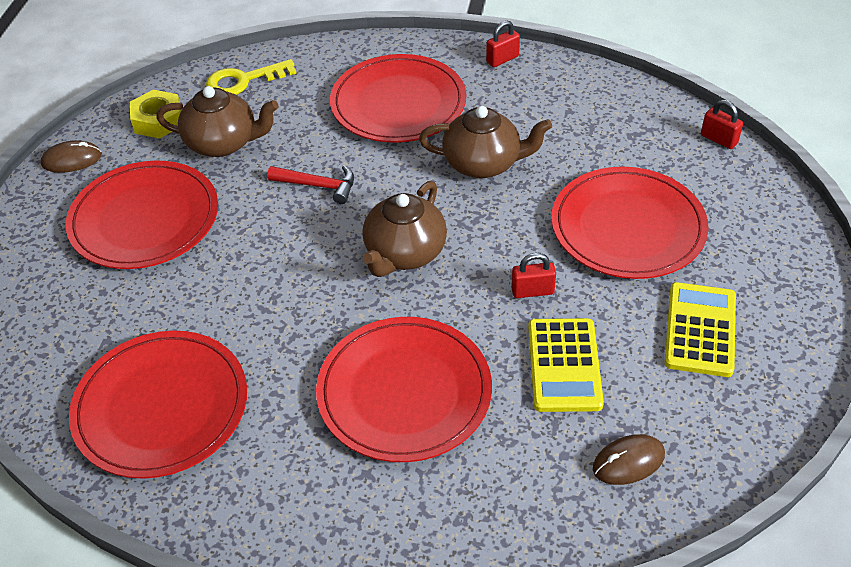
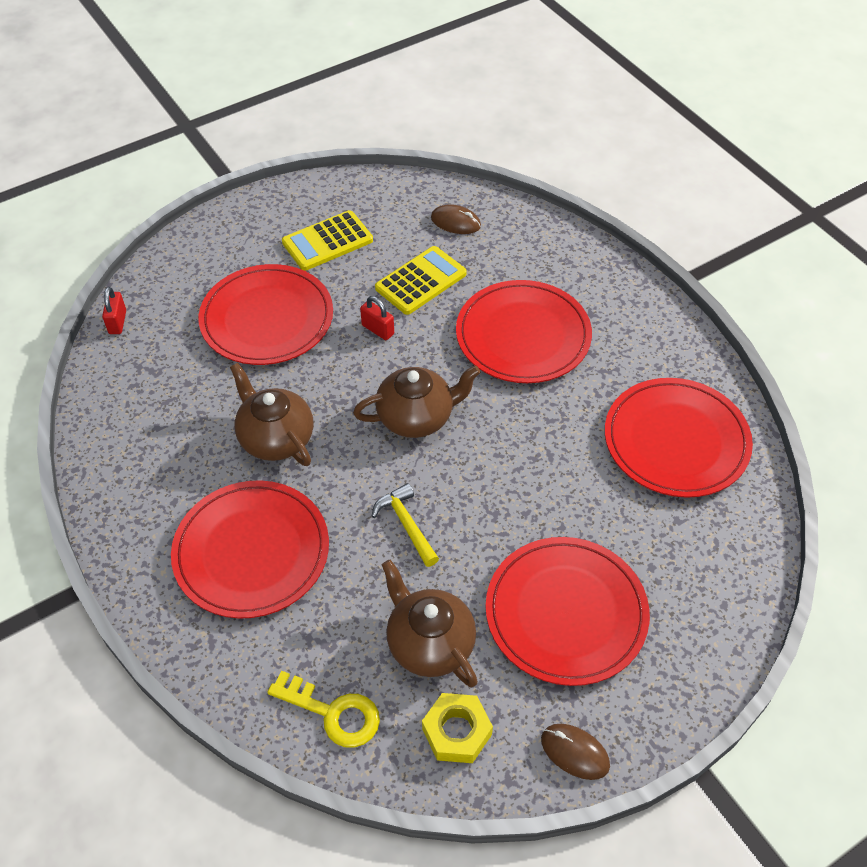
camera: 135 degrees left, 5 degrees up
red hammer [267,165,354,204] -> yellow hammer [372,483,439,567]
red padlock [486,21,520,67] -> none

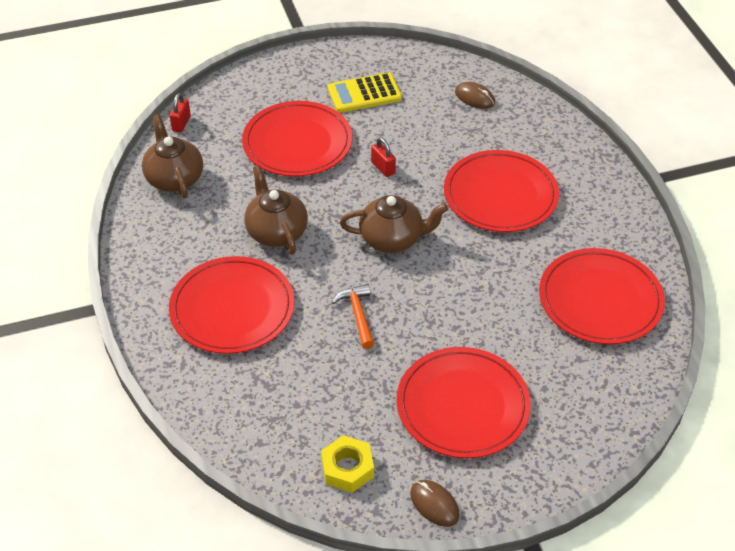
camera: 15 degrees right, 5 degrees down
yellow key [267,671,380,748] -> none
yellow hammer [372,483,439,567] -> orange hammer [332,284,374,349]
yellow calculator [375,246,467,315] -> none
brown teapot [382,560,478,687] -> brown teapot moved to [142,114,203,198]

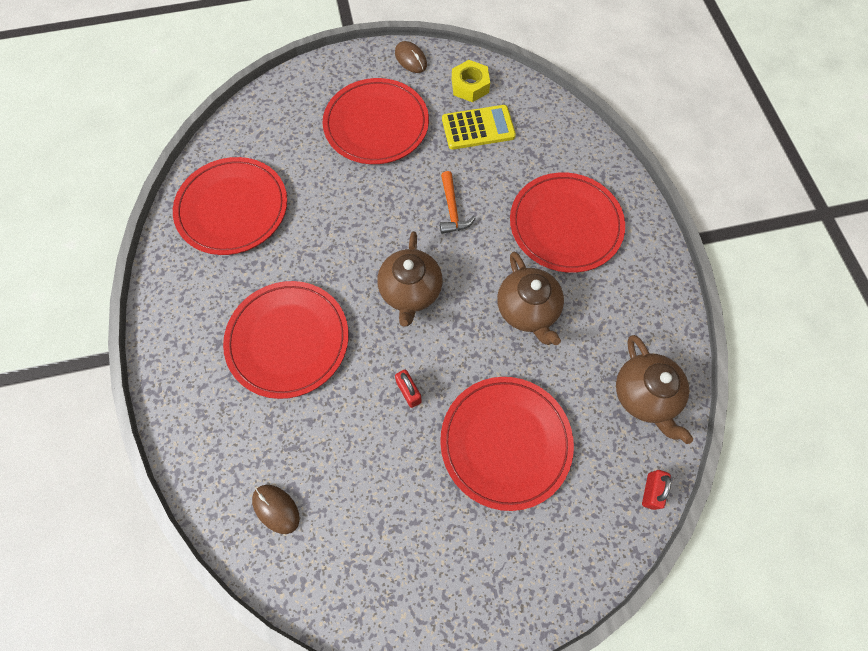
camera: 175 degrees left, 20 degrees up
yellow calculator [328,72,402,113] -> yellow calculator moved to [442,105,516,150]
brown teapot [340,195,448,253] -> brown teapot turned 90 degrees counterclockwise [377,231,443,326]

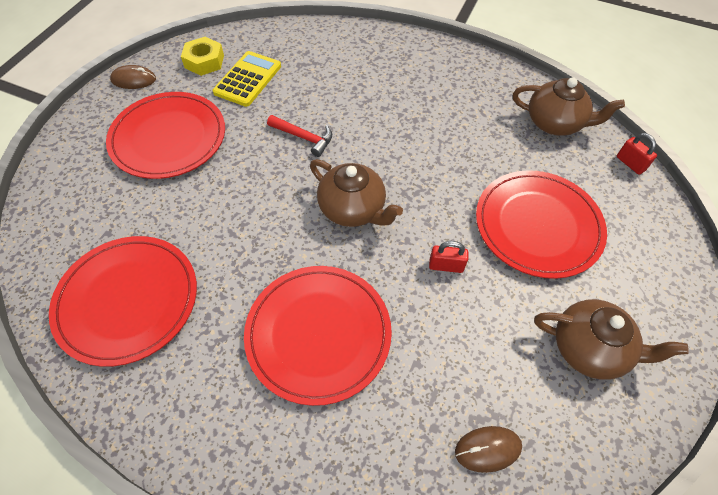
camera: 55 degrees left, 10 degrees down
orange hammer [440,171,476,234] -> red hammer [267,115,332,157]
brown teapot [497,251,564,345] -> brown teapot moved to [534,299,689,380]
red plate [510,172,625,273] -> none

